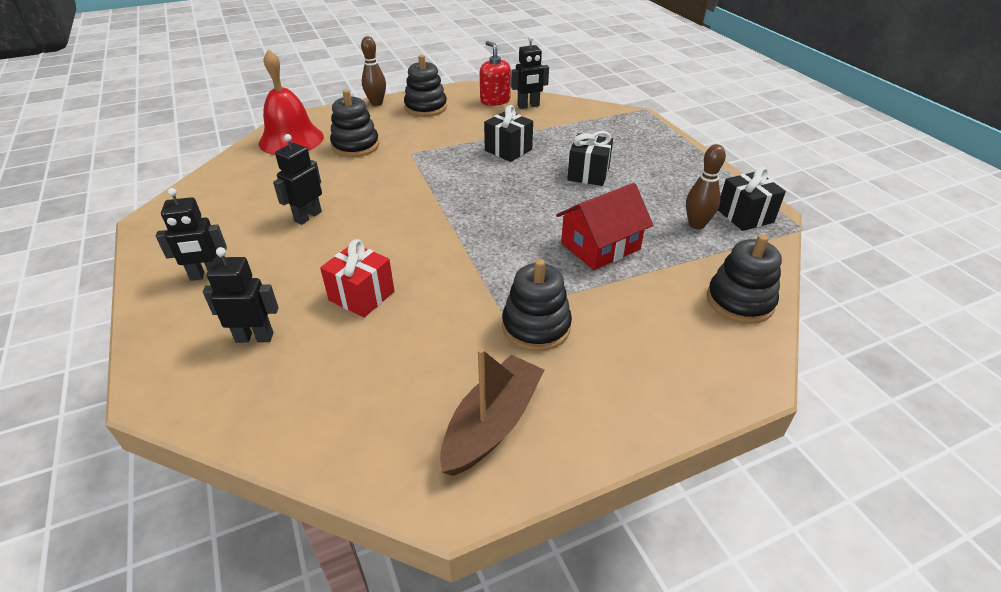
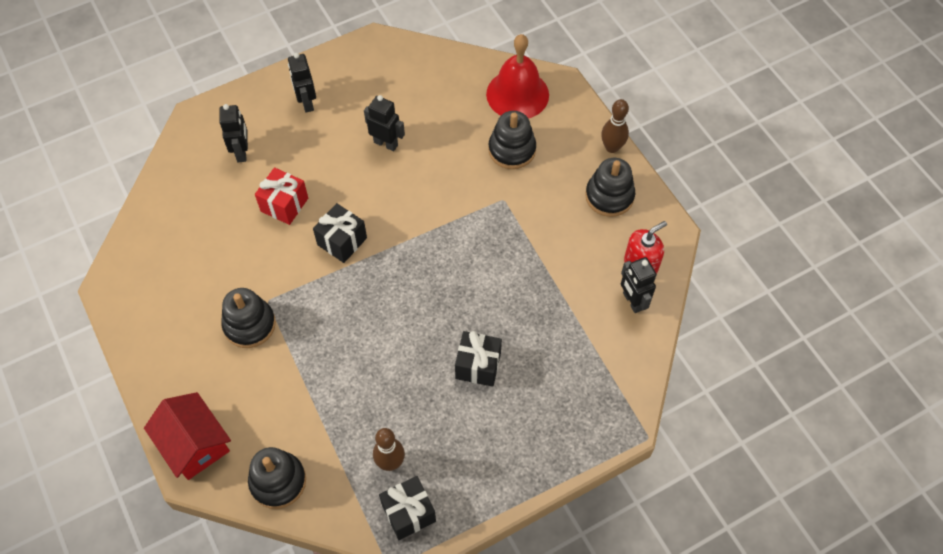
camera: 85 degrees right, 20 degrees up
brown boat [440,348,544,476] -> none
black gift [484,105,533,162] -> black gift moved to [313,203,367,263]
red house [556,183,653,270] -> red house moved to [144,392,231,480]

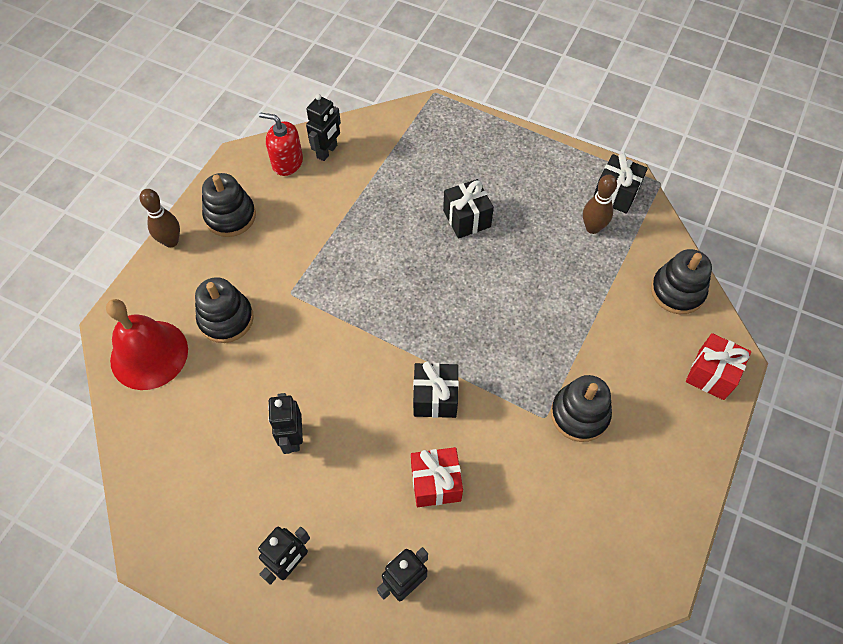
camera: 125 degrees left, 0 degrees up
red house [144,392,231,480] -> red gift [686,333,751,400]

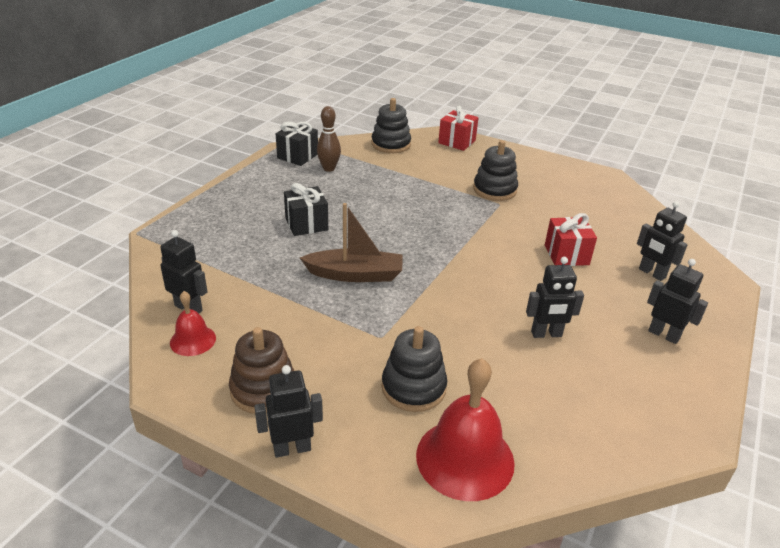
camera: 90 degrees left, 25 degrees down
brown bowling pin [140,189,180,248] -> black robot [254,365,323,458]
black stacking toy [202,173,256,237] -> brown stacking toy [229,327,294,414]
red soap dispenser [259,112,303,176] -> red bell [170,291,216,356]
black gift [413,361,459,418] -> none
none -> brown boat [300,203,402,282]

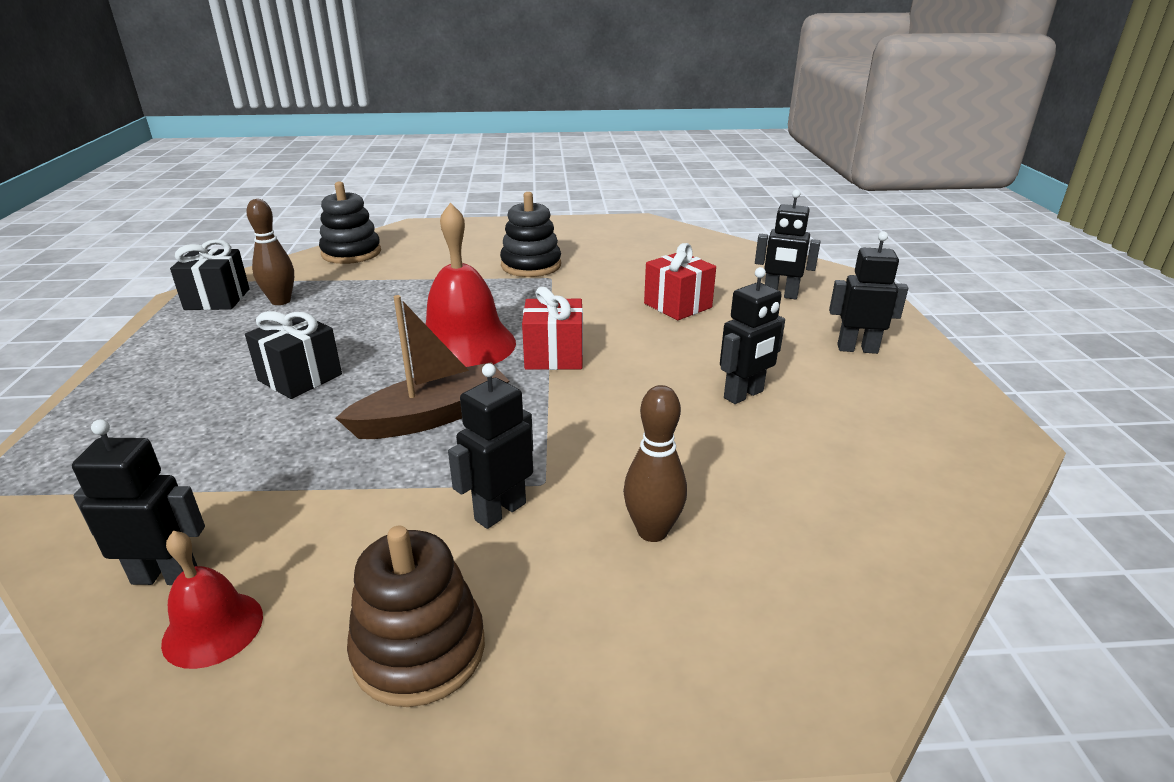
camera: 30 degrees left, 5 degrees down
black robot [254,365,323,458] -> black robot moved to [448,363,533,529]
black stacking toy [382,326,447,412] -> brown bowling pin [623,385,687,542]
red bell [416,358,515,501] -> red bell moved to [425,203,516,367]
red gift [438,106,479,151] -> red gift moved to [522,287,583,370]

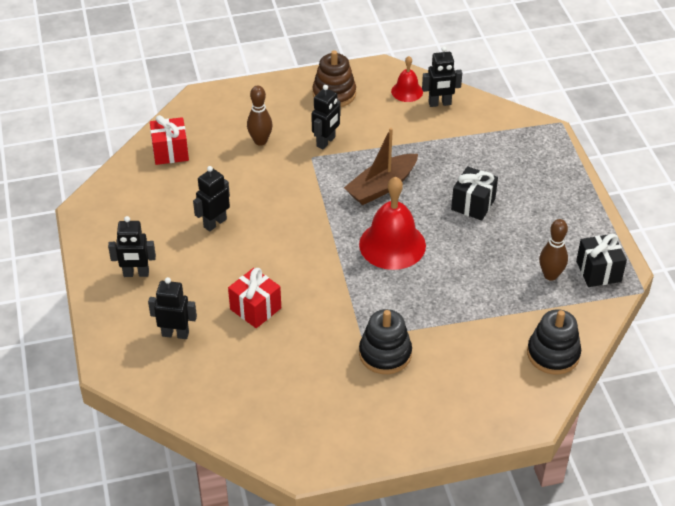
camera: 170 degrees right, 15 degrees up
red gift [522,287,583,370] -> red gift moved to [150,115,189,165]

